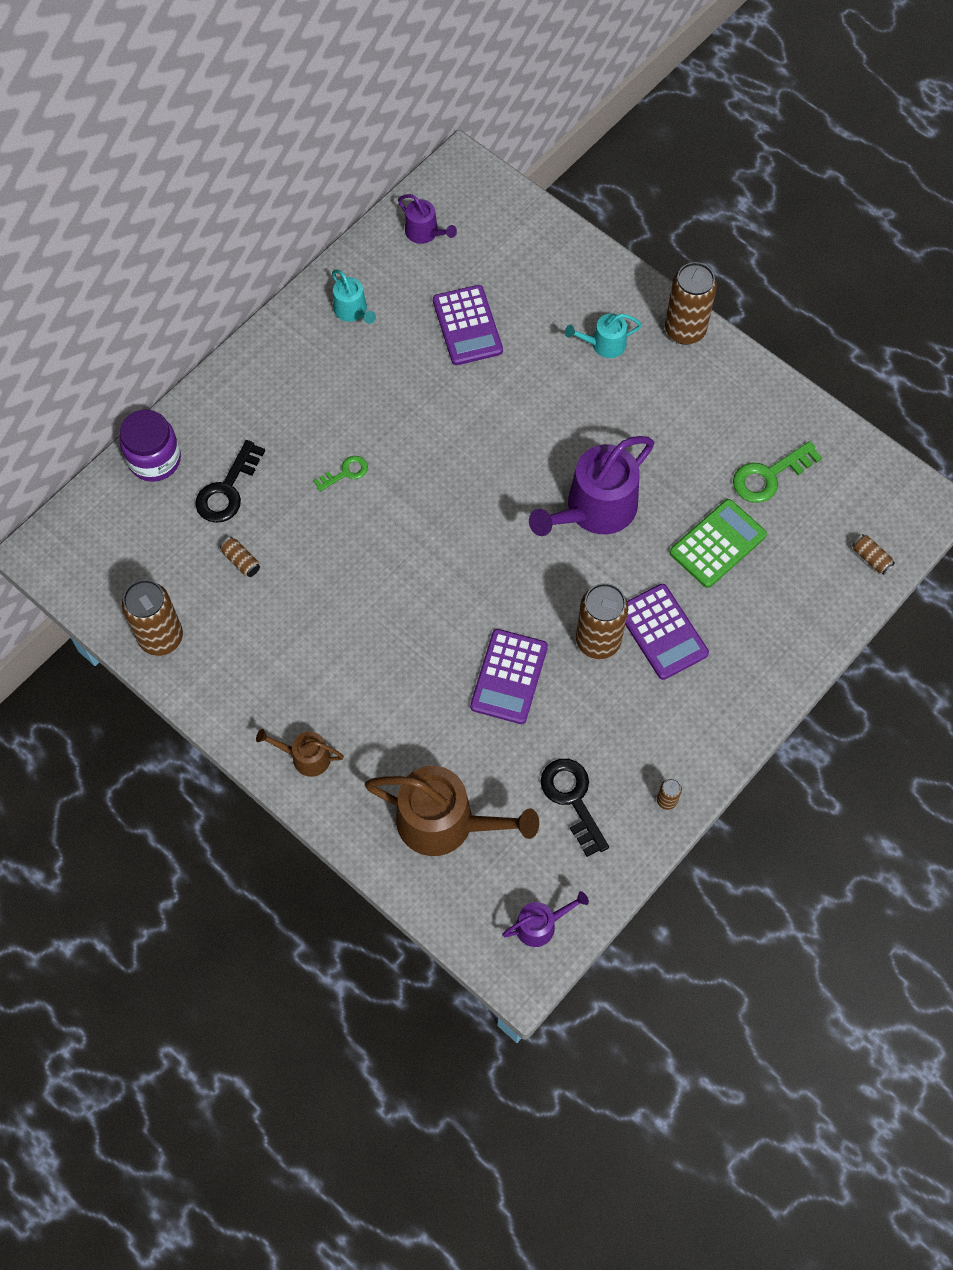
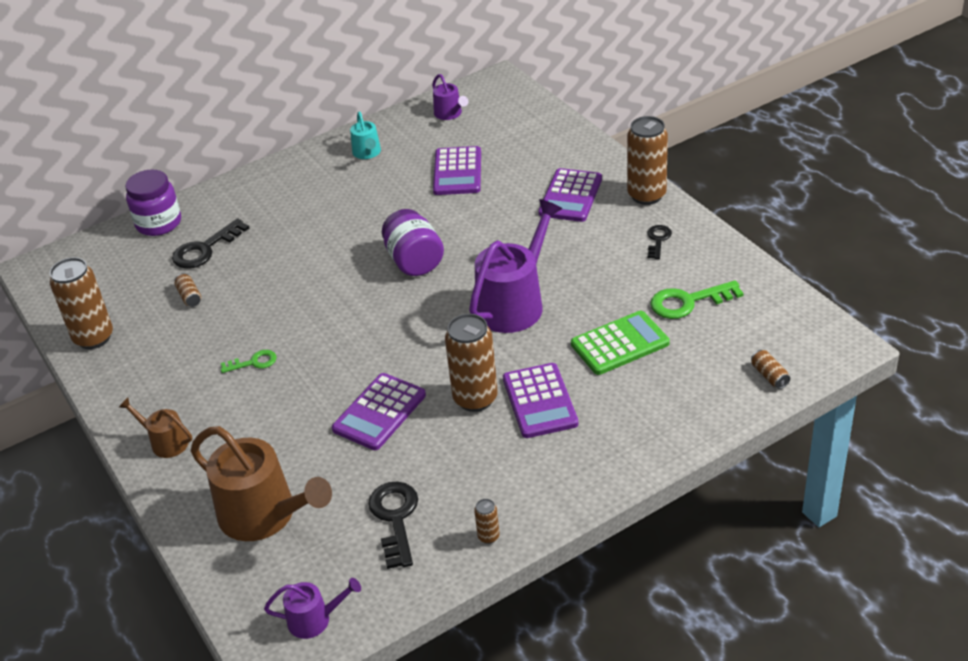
camera: 20 degrees right, 25 degrees down
green key [314,456,368,492] -> green key moved to [221,350,277,373]
purple watering can [529,436,654,536] -> purple watering can turned 150 degrees clockwise [469,199,562,333]
turquoise watering can [565,313,642,358] -> purple calculator [538,168,602,222]
none -> purple jar [382,209,444,276]
none -> black key [647,225,672,259]

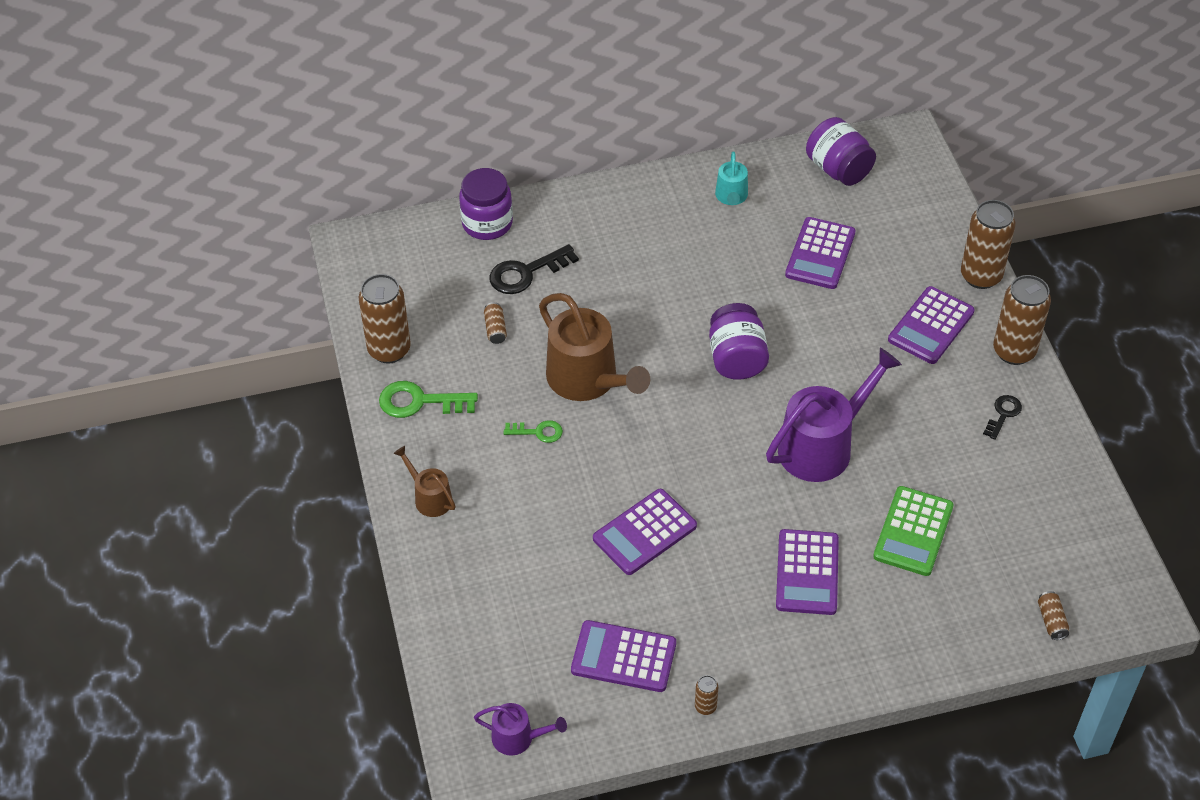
camera: 15 degrees right, 10 degrees up
brown watering can [191,426,332,541] -> brown watering can moved to [539,293,650,401]
black key [368,481,418,569] -> purple calculator [571,620,676,692]
purple watering can [432,74,468,120] -> purple jar [806,117,876,186]
brown can [445,314,498,412] -> brown can moved to [961,200,1015,289]
green calculator [571,311,670,375] -> green calculator turned 120 degrees clockwise [873,486,954,576]
green key [650,280,744,319] -> green key moved to [379,381,478,418]

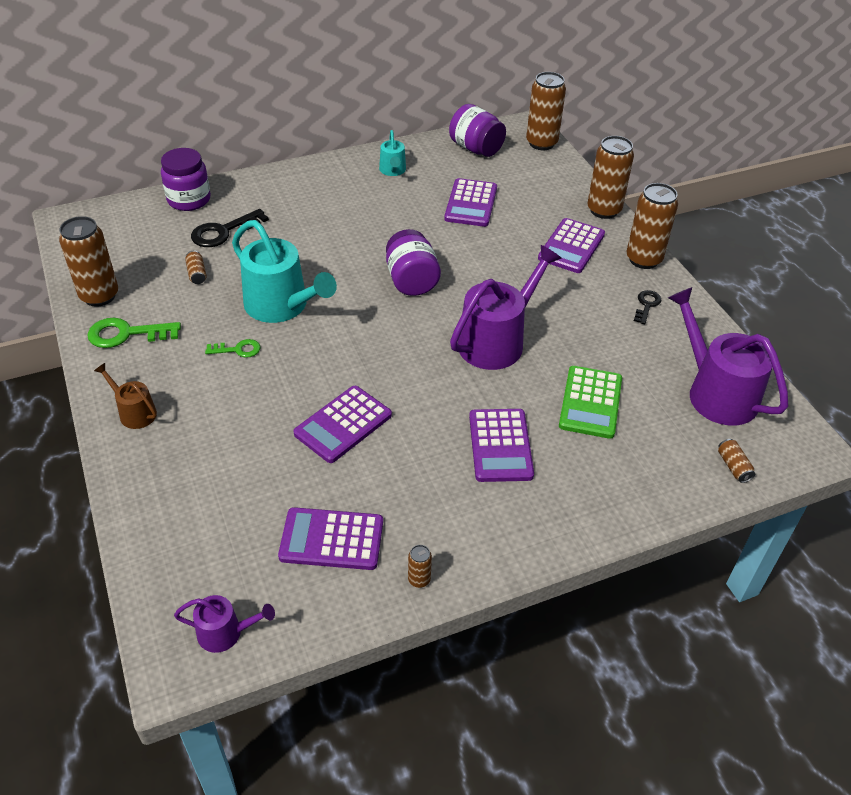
camera: 10 degrees left, 5 degrees down
brown watering can [539,293,650,401] -> turquoise watering can [232,220,337,323]
none -> brown can [526,72,566,150]
none -> purple watering can [668,287,788,426]

